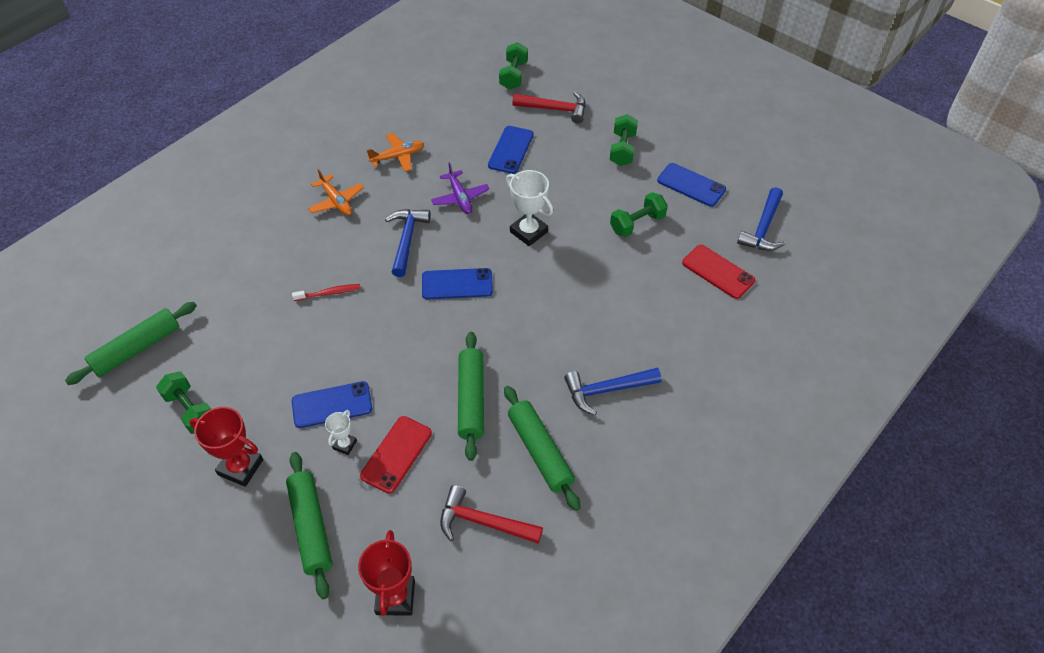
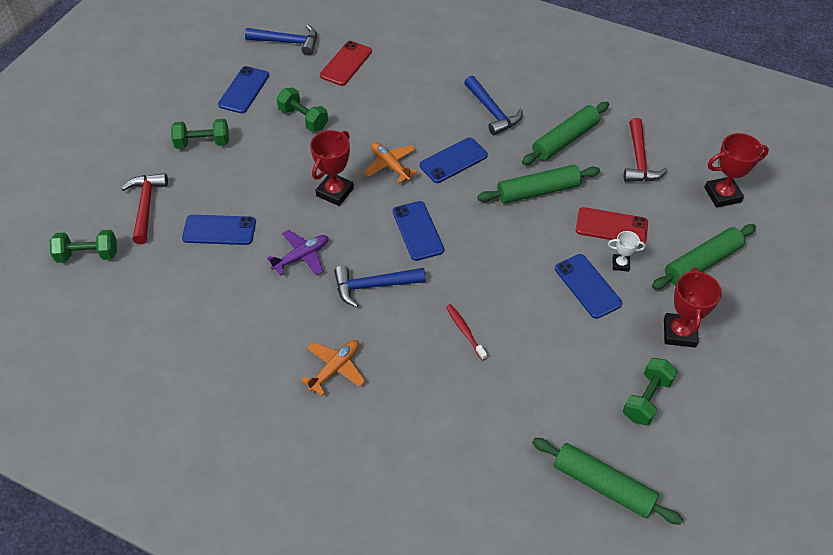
camera: 105 degrees left, 0 degrees up
orange plane [367,133,424,172] -> orange plane moved to [363,142,418,183]
white trophy [506,170,553,246] -> red trophy [310,130,354,206]
none -> blue phone [420,137,488,183]

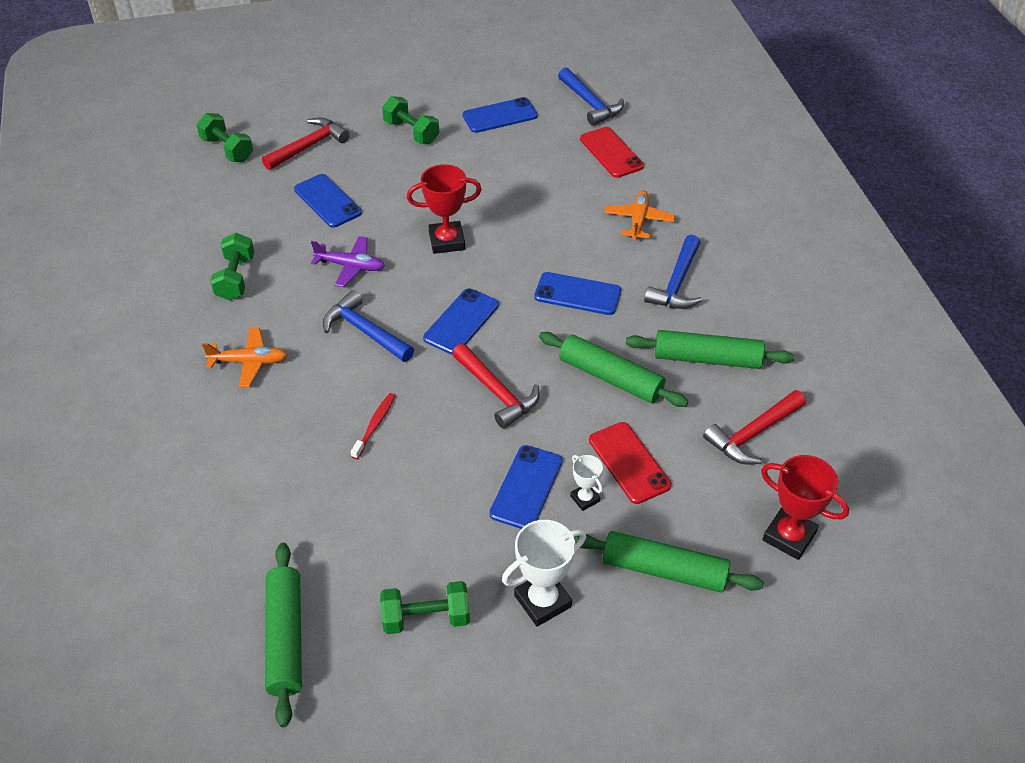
camera: 50 degrees right, 5 degrees down
green dumbbell [276,88,328,132] -> green dumbbell moved to [210,233,255,300]
red phone [320,41,372,86] -> red phone turned 75 degrees clockwise [580,127,644,178]
orange plane [363,142,418,183] -> orange plane moved to [604,190,675,240]
red trophy [664,267,722,348] -> white trophy [502,520,586,626]
none -> red hammer [452,343,540,429]

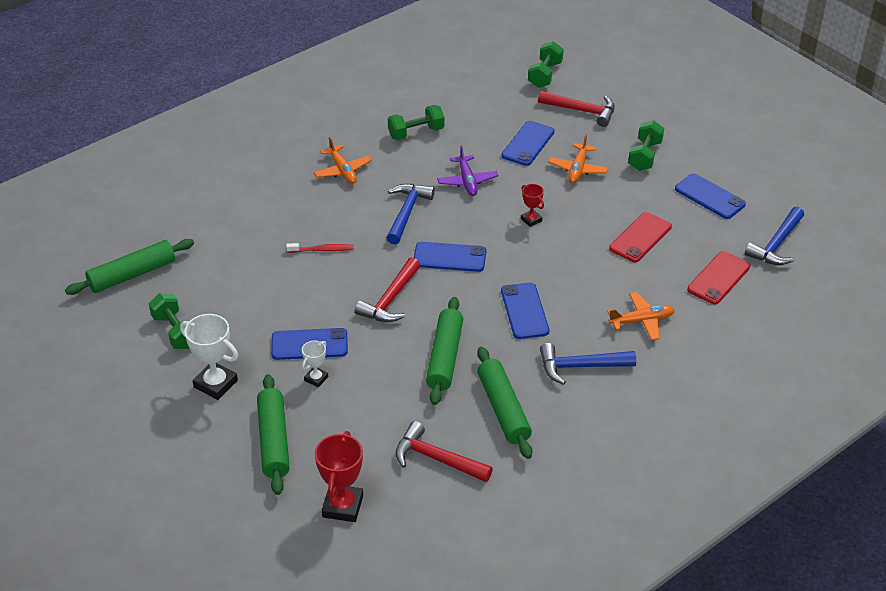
camera: 65 degrees right, 5 degrees down
red trophy [407,164,482,254] -> red trophy [521,184,544,227], size x0.55
red phone [589,422,671,504] -> red phone moved to [609,212,672,262]
none -> orange plane [548,134,609,183]

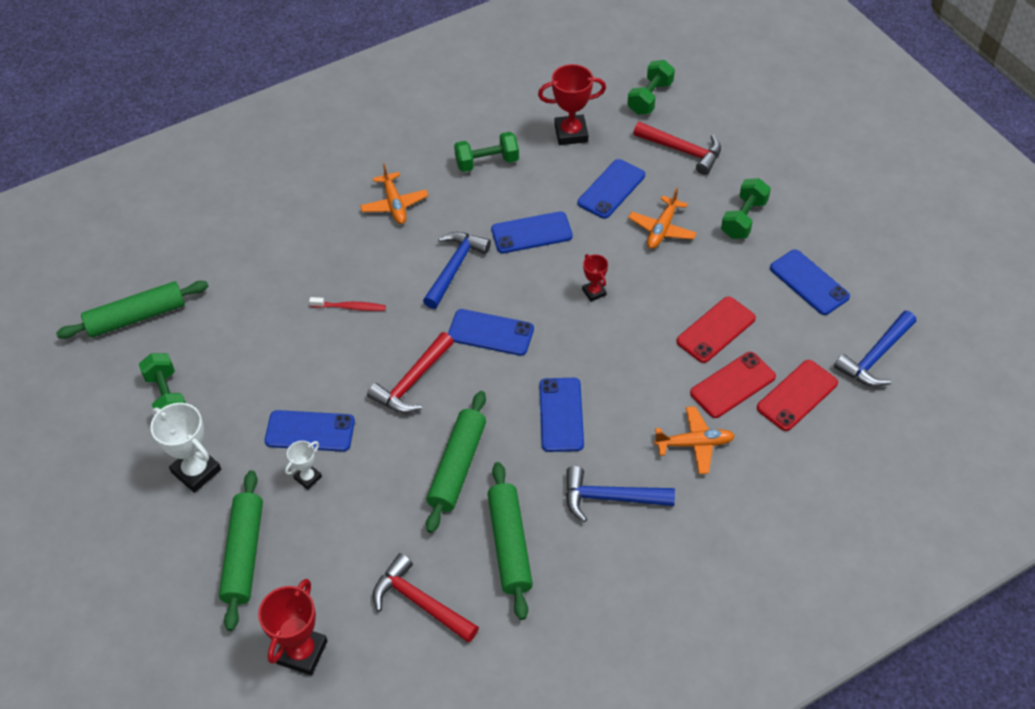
camera: 10 degrees right, 10 degrees up
purple plane [437,145,498,196] -> blue phone [491,211,573,253]
none -> red trophy [538,64,606,145]
none -> red phone [690,352,776,418]

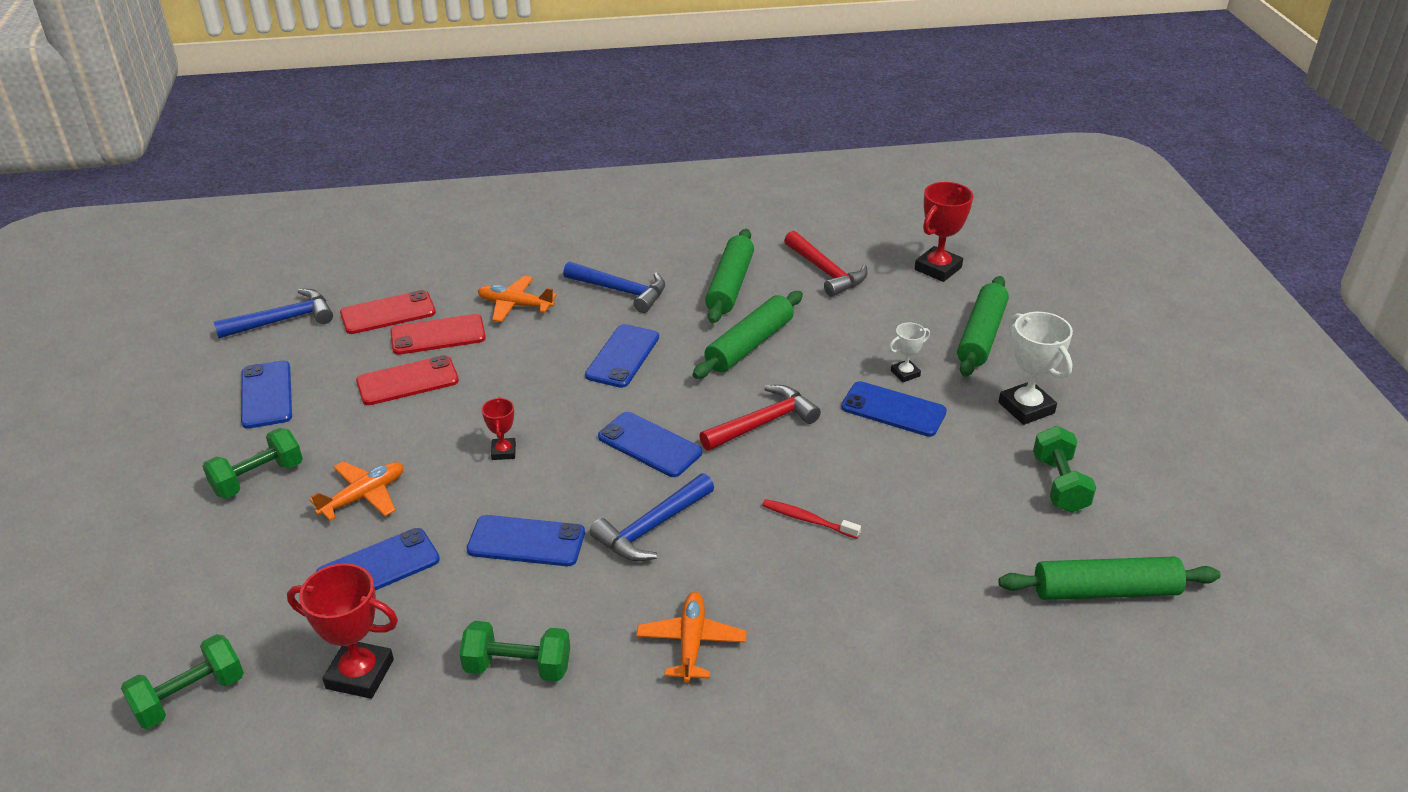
camera: 160 degrees left, 15 degrees down
red hammer [633,122,721,175] -> none

